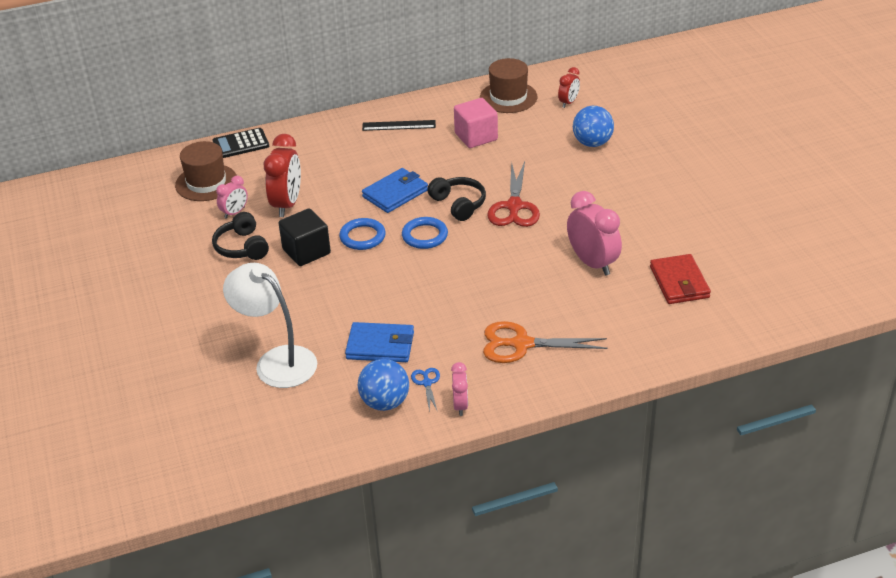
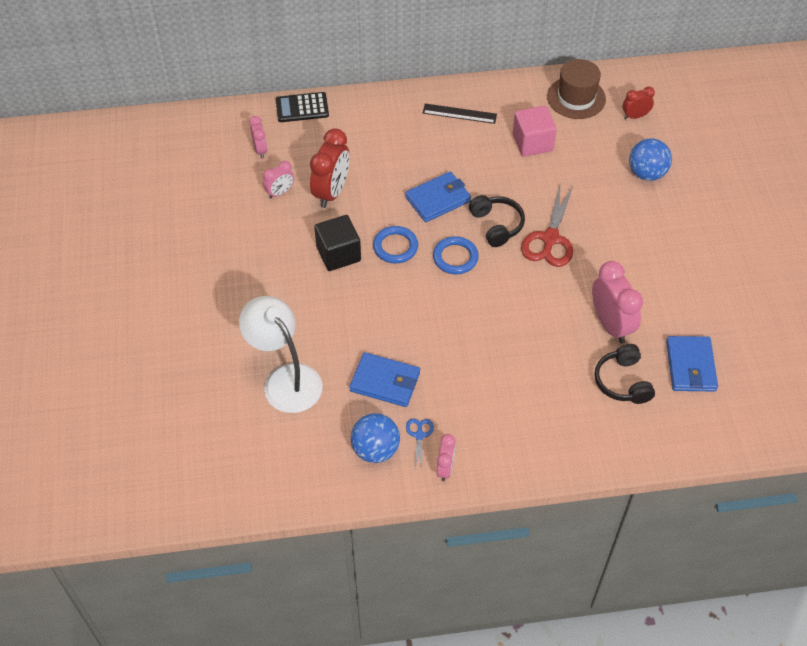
camera: 10 degrees right, 15 degrees up
brown hat [175,141,237,201] -> pink clock [249,116,267,158]
black headphones [212,212,269,260] -> black headphones moved to [594,344,655,404]
orange scissors [483,321,608,363] -> none
red clock [558,67,580,108] -> red clock turned 150 degrees counterclockwise [623,87,655,119]
red wallet [650,254,711,304] -> blue wallet [666,336,718,392]

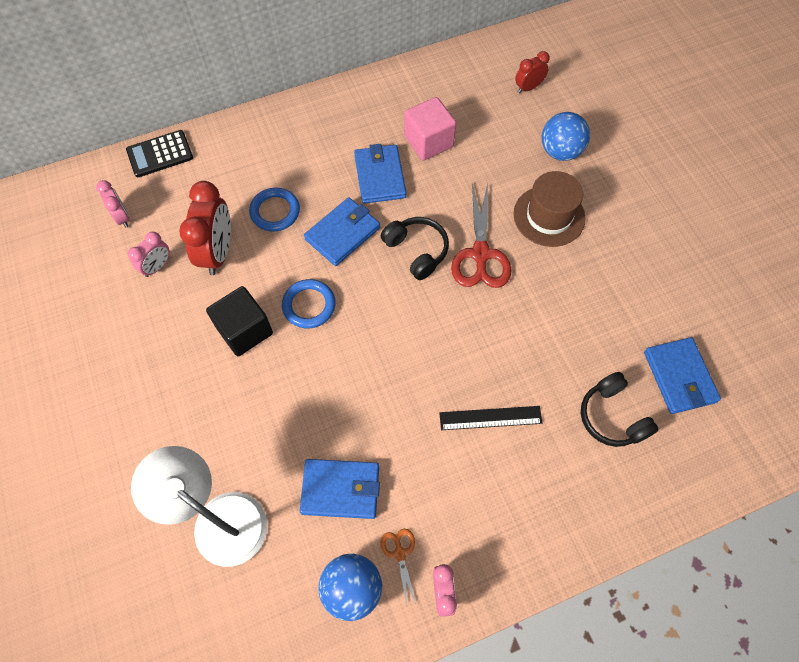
camera: 15 degrees left, 10 degrees up
blue scissors [406,419,434,471] -> orange scissors [381,529,416,606]
black ruler [423,104,497,124] -> black ruler moved to [439,406,542,430]
blue ring [433,236,479,274] -> blue ring moved to [249,188,300,232]
brown hat [547,59,606,119] -> brown hat moved to [514,171,586,247]
pink clock [592,261,643,343] -> none
none -> blue wallet [354,144,406,204]

